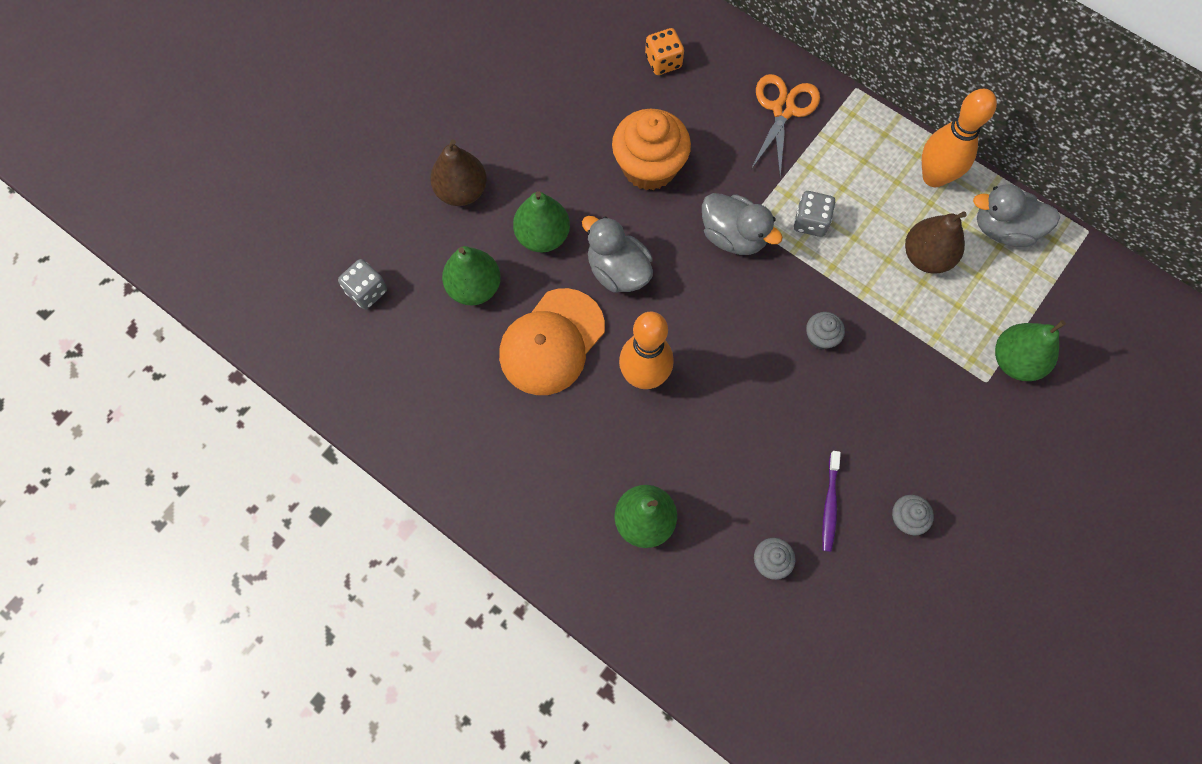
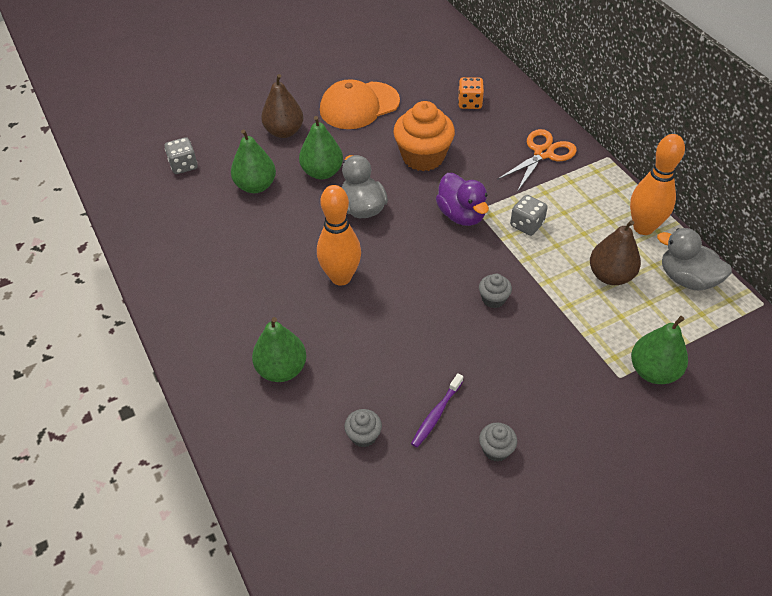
camera: 25 degrees right, 20 degrees down
orange cap [499,288,605,395] -> orange cap moved to [320,79,400,129]
grey duck [702,193,783,255] -> purple duck [436,173,489,226]

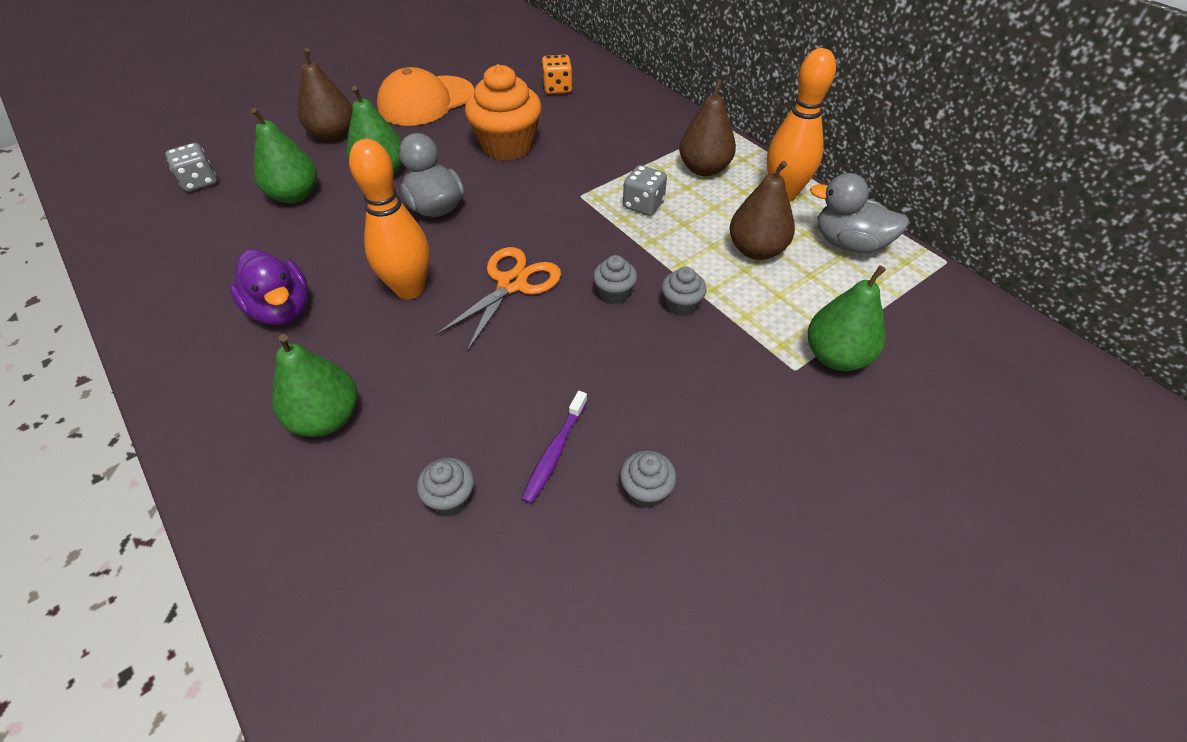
camera: 10 degrees left, 0 degrees up
purple duck [436,173,489,226] -> purple duck moved to [229,249,308,325]
orange scissors [497,129,577,192] -> orange scissors moved to [435,247,561,352]
none -> grey cupcake [662,267,706,316]
none -> brown pear [679,79,736,176]

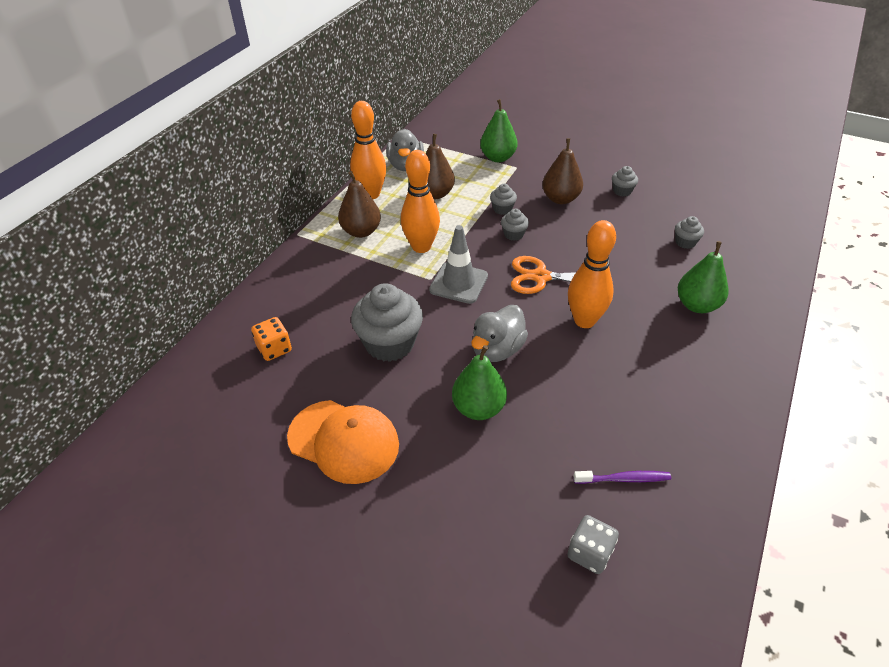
camera: 115 degrees left, 5 degrees down
purple duck [229,249,308,325] -> none
green pear [251,108,317,203] -> none
brown pear [298,48,352,141] -> brown pear moved to [542,138,583,204]
orange cupcake [465,64,542,161] -> grey cupcake [351,283,423,362]
purple toothbrush [522,391,587,504] -> purple toothbrush moved to [573,471,671,484]
grey dice [623,165,667,216] -> orange bowling pin [401,150,440,253]
none -> grey traffic cone [429,225,488,304]

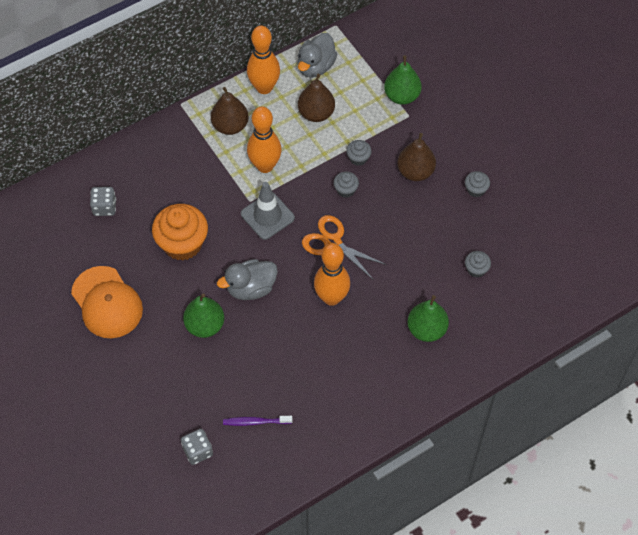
camera: 30 degrees right, 15 degrees up
orange dice [251,317,292,361] -> grey dice [90,187,116,216]
grey cupcake [351,283,423,362] -> orange cupcake [152,204,208,261]
purple toothbrush [573,471,671,484] -> purple toothbrush turned 150 degrees clockwise [223,416,292,426]

